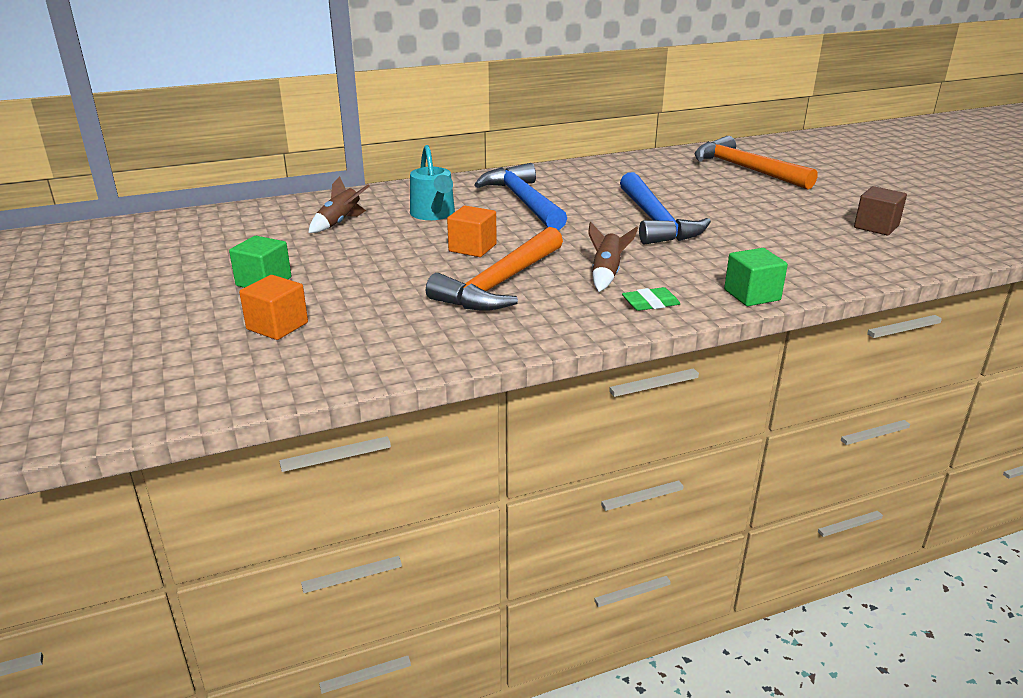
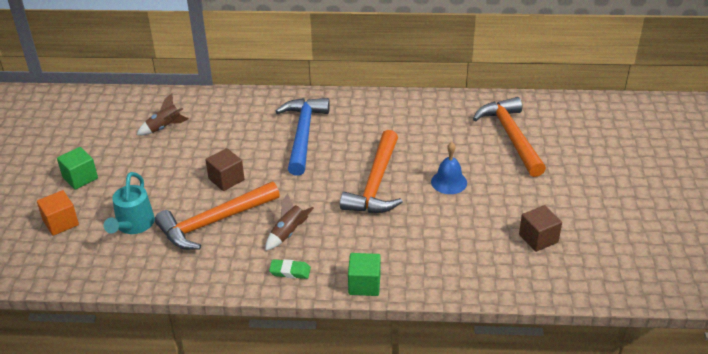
camera: 25 degrees right, 10 degrees up
turquoise watering can [410,145,455,220] -> turquoise watering can moved to [104,172,155,234]
orange cube [447,206,497,257] -> brown cube [206,148,244,191]
blue hammer [620,172,711,245] -> orange hammer [340,130,403,213]
none -> blue bell [431,142,467,194]

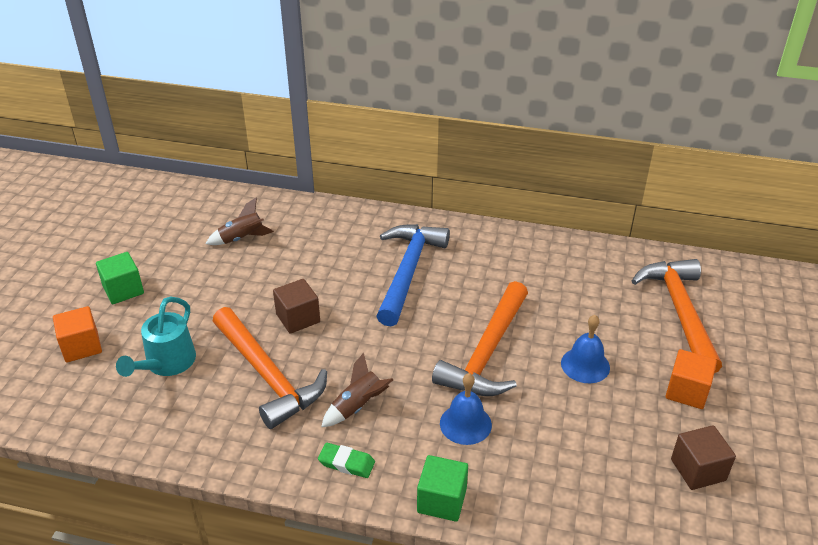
camera: 10 degrees right, 0 degrees up
orange hammer [155,182,280,250] -> orange hammer turned 105 degrees counterclockwise [213,307,327,429]
none -> blue bell [440,373,492,445]
none -> orange cube [666,349,717,409]

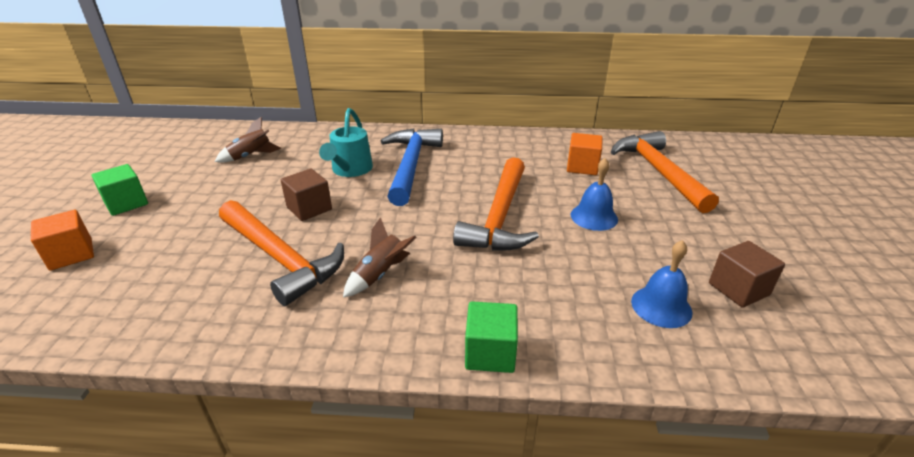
camera: 10 degrees left, 5 degrees down
turquoise watering can [116,297,196,377] -> turquoise watering can moved to [319,108,373,177]
green eraser [318,443,375,478] -> none
blue bell [440,373,492,445] -> blue bell moved to [631,240,692,328]
orange cube [666,349,717,409] -> orange cube moved to [567,133,603,175]

